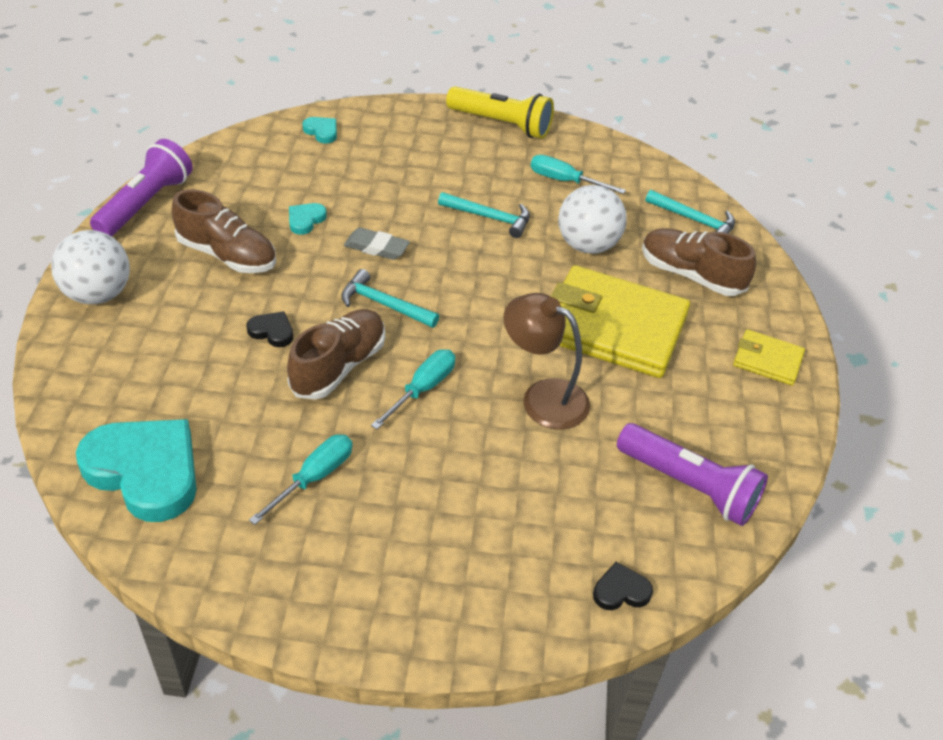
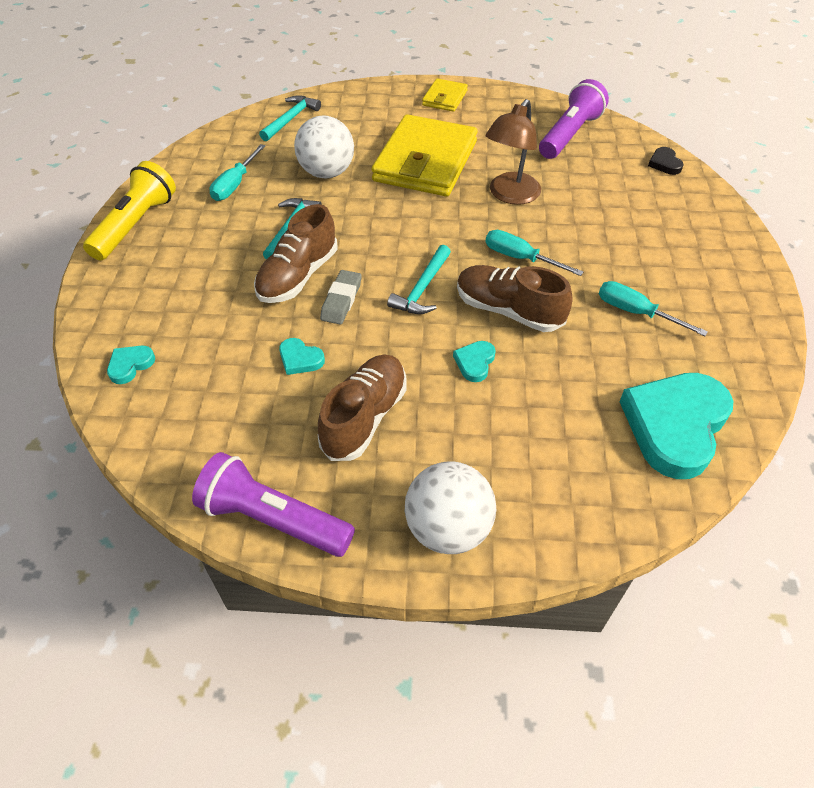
camera: 90 degrees left, 5 degrees up
black heart [247,311,293,347] -> turquoise heart [453,341,496,382]
brown shoe [642,228,756,296] -> brown shoe moved to [254,204,338,303]

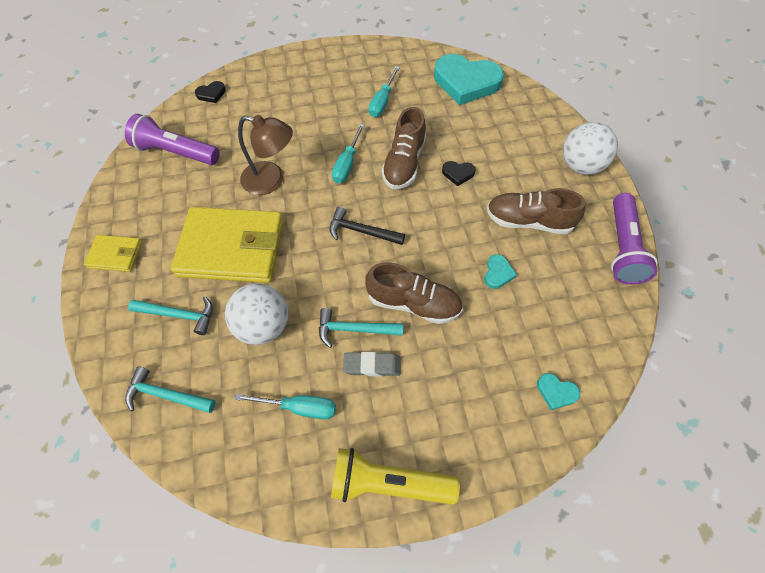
camera: 105 degrees left, 10 degrees up
grey eraser [320,270,362,324] -> grey eraser moved to [343,352,401,376]
turquoise hammer [387,245,451,314] -> turquoise hammer moved to [128,296,213,335]
turquoise heart [453,341,496,382] -> black heart [442,161,476,186]
none -> black hammer [330,207,405,245]

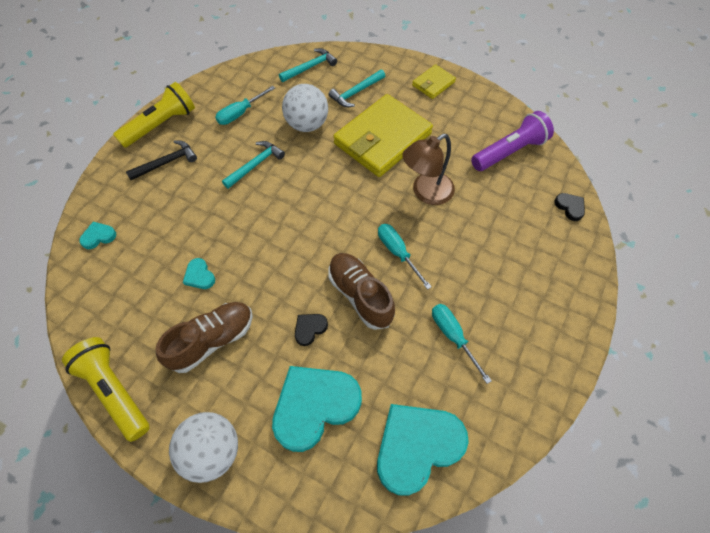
camera: 130 degrees right, 0 degrees up
black heart [195,81,226,103] -> black heart turned 135 degrees clockwise [554,193,585,221]
black hammer [330,207,405,245] -> black hammer moved to [126,140,197,180]
grey eraser [343,352,401,376] -> none
brown shoe [365,262,463,324] -> none
purple flashlight [611,193,658,285] -> yellow flashlight [62,337,150,442]
none -> turquoise heart [272,366,362,452]

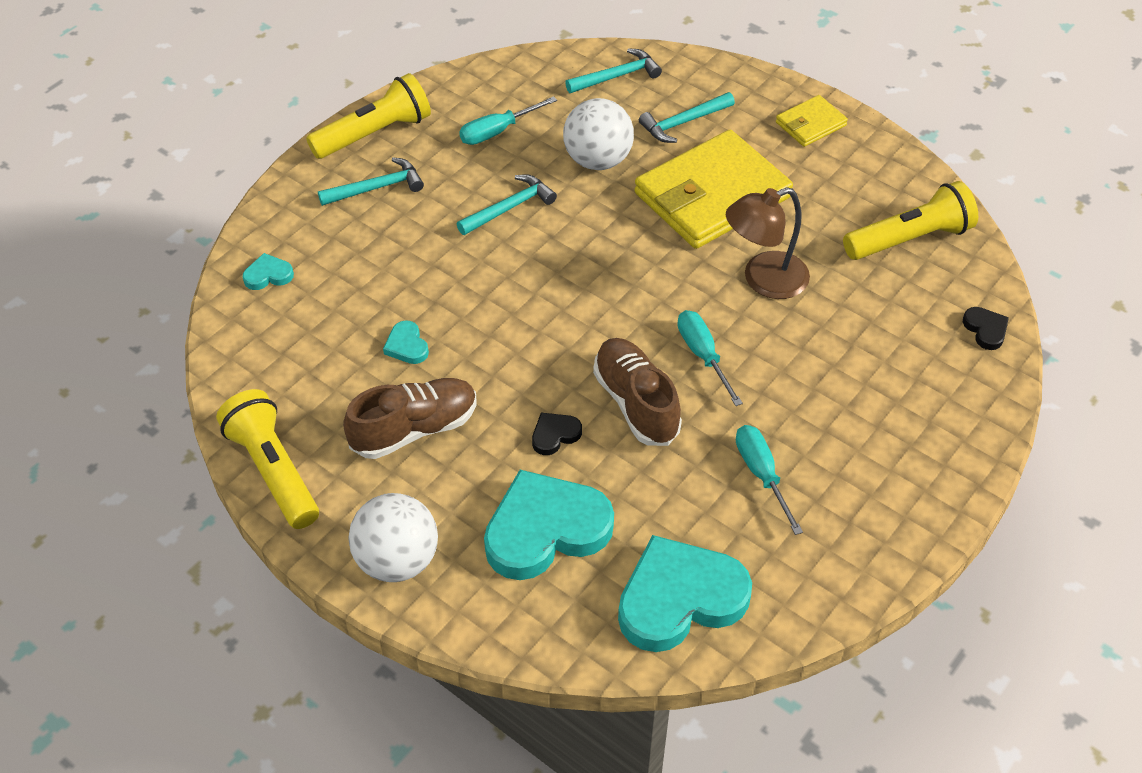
camera: 10 degrees right, 10 degrees down
black hammer [126,140,197,180] -> turquoise hammer [318,157,424,206]
purple flashlight [471,111,554,171] -> yellow flashlight [843,181,978,260]

